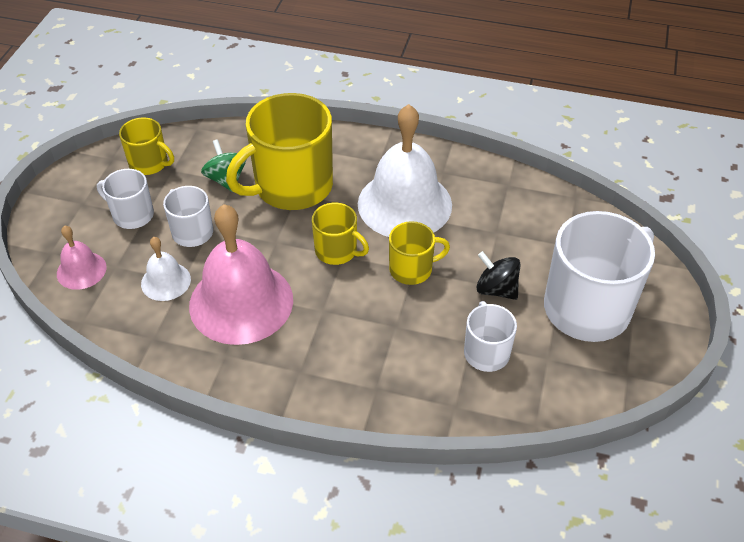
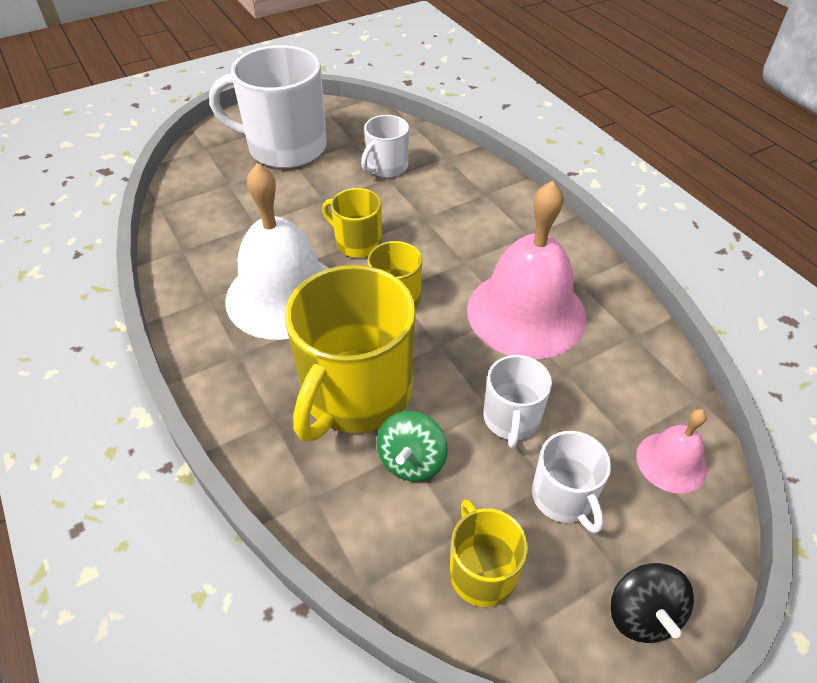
camera: 135 degrees left, 0 degrees up
white bell [141,237,191,301] -> none
yellow mug [226,93,333,210] -> yellow mug turned 105 degrees clockwise [285,265,415,442]
black spinning top [477,251,521,300] -> black spinning top moved to [610,563,694,643]

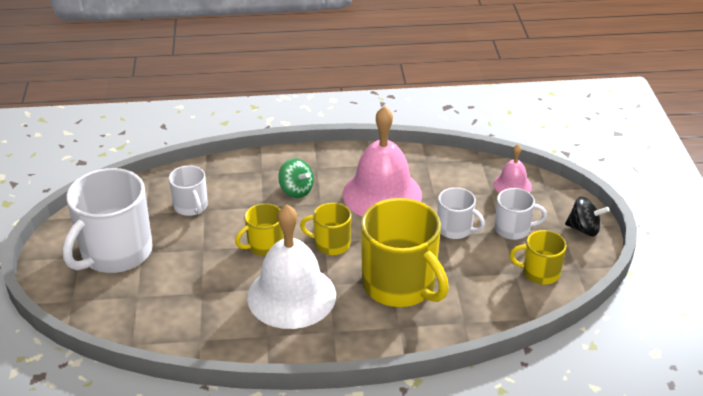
camera: 65 degrees left, 10 degrees down
green spinning top [377,411,448,482] -> green spinning top moved to [278,158,314,198]

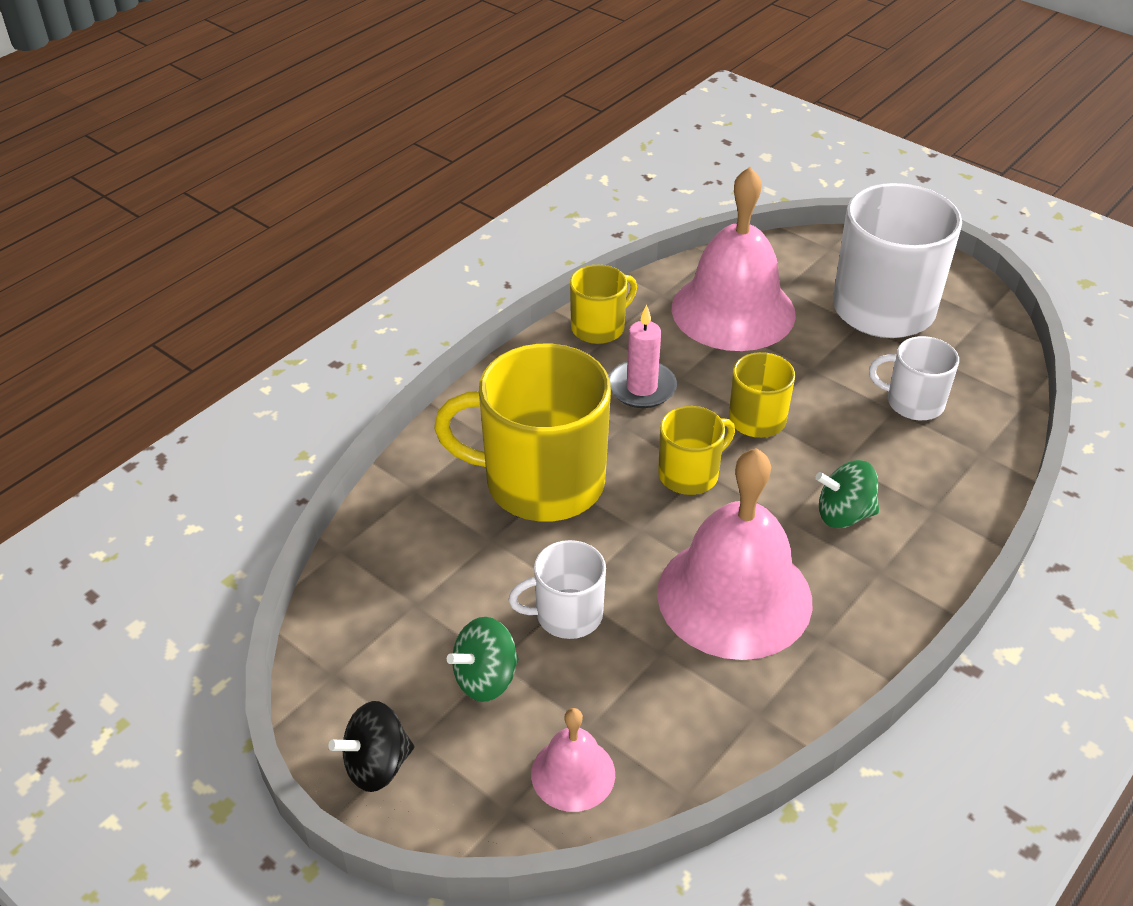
camera: 135 degrees right, 5 degrees up
white bell [247,204,336,329] -> pink candle [609,305,677,408]
white mug [495,188,547,240] -> green spinning top [447,617,519,702]
yellow mug [510,230,567,285] -> yellow mug moved to [570,265,637,344]
none -> pink bell [672,167,796,351]

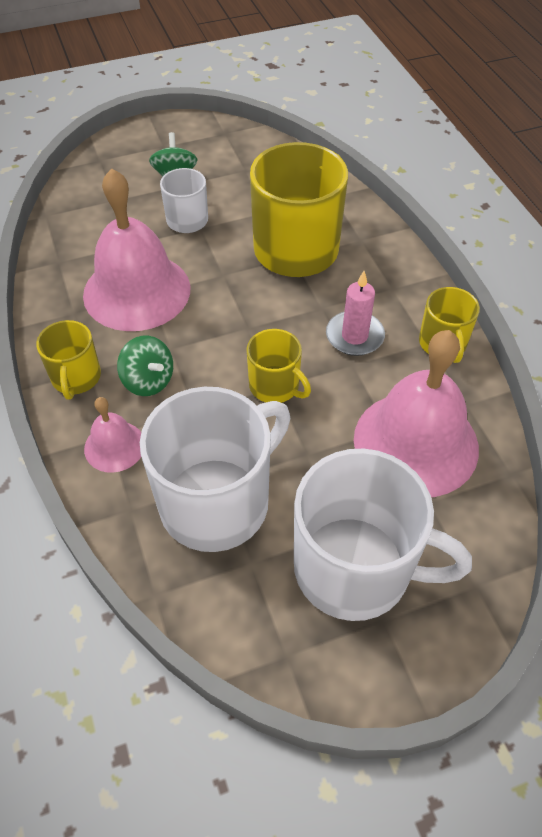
camera: 120 degrees right, 10 degrees up
black spinning top [329,701,414,792] -> none
pink bell [531,708,615,812] -> pink bell moved to [84,397,141,473]
yellow mug [658,406,735,495] -> yellow mug moved to [36,320,101,400]
green spinning top [815,460,879,528] -> green spinning top turned 105 degrees clockwise [117,336,173,396]
white mug [869,336,959,420] -> white mug [140,387,291,552], size x1.95

